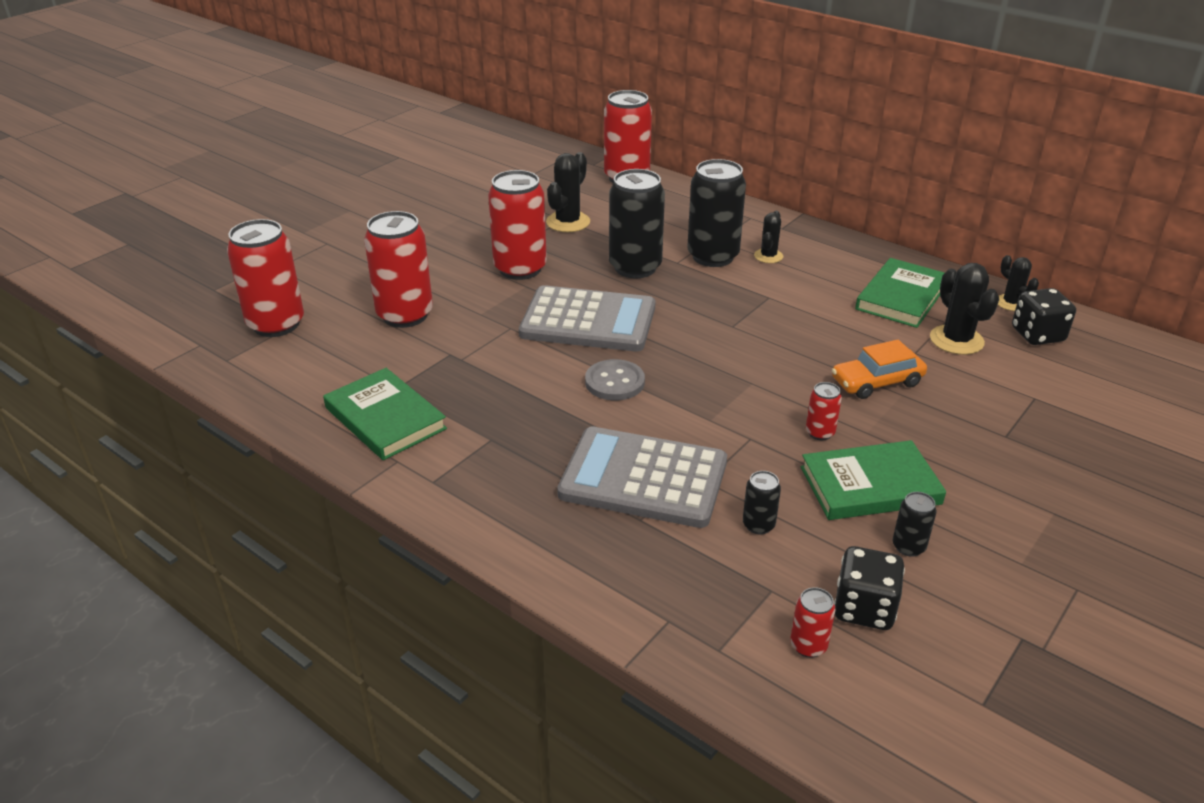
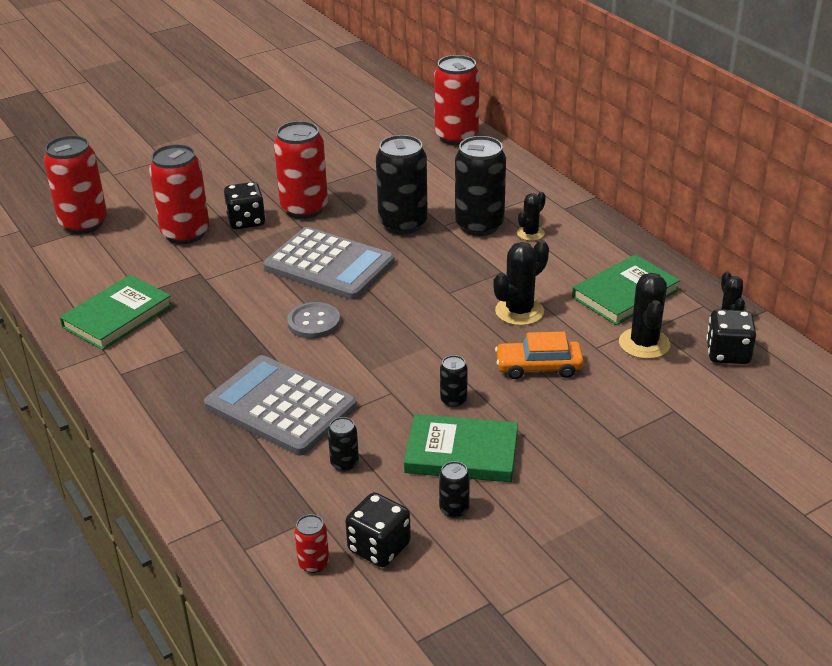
camera: 20 degrees right, 0 degrees up
green book [323,368,447,460] -> green book turned 60 degrees clockwise [60,275,172,350]
black cactus [546,152,590,232] -> black cactus moved to [493,240,549,326]
red can [806,382,842,440] -> black can [440,355,468,407]
none -> black dice [224,182,266,229]

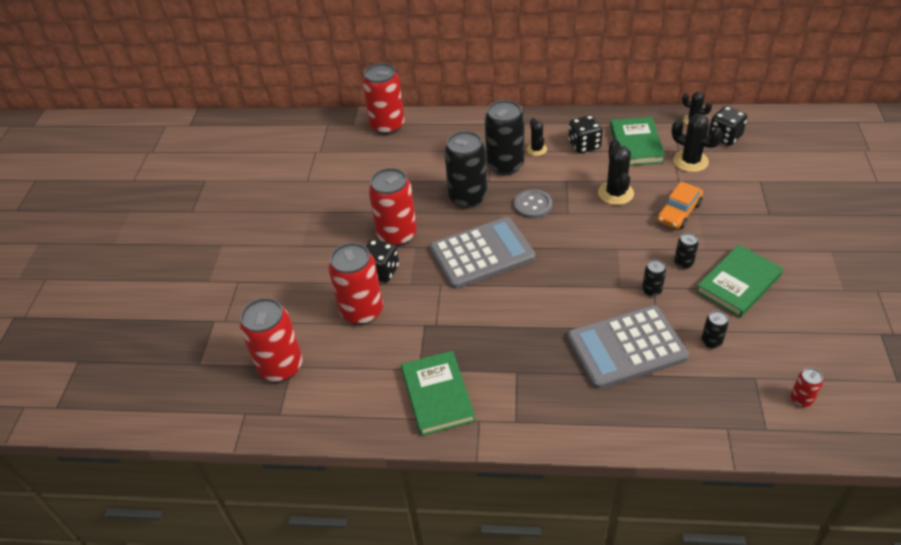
camera: 50 degrees left, 10 degrees up
grey button [287,302,340,339] -> grey button moved to [514,189,552,219]
black dice [345,492,411,567] -> black dice moved to [568,115,603,153]
black can [439,461,470,518] -> black can moved to [642,260,666,297]

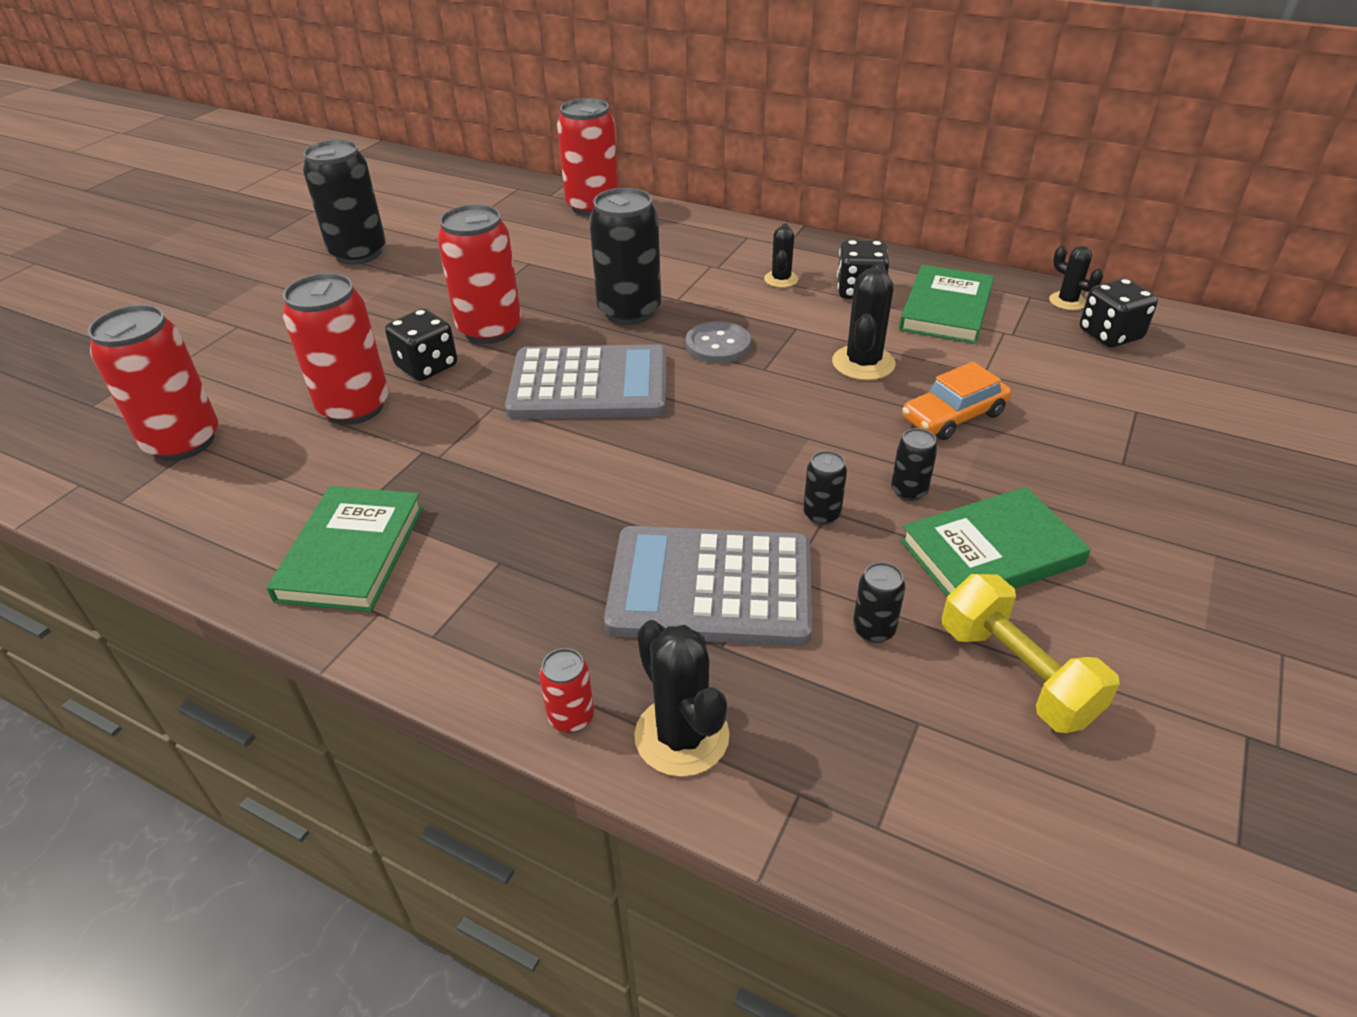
camera: 20 degrees right, 5 degrees down
black can [485,100,524,176] -> black can moved to [303,140,386,265]
black cactus [672,114,723,172] -> black cactus moved to [634,620,730,777]
red can [791,368,823,407] -> red can moved to [539,648,594,733]
none -> yellow dumbbell [942,574,1120,733]

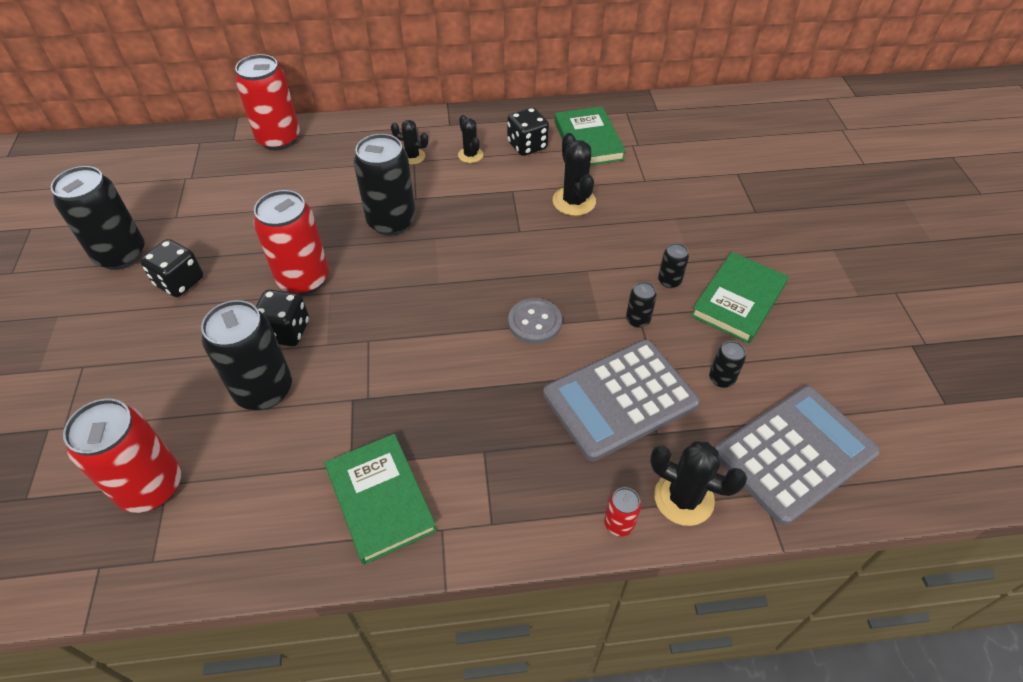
camera: 35 degrees left, 10 degrees up
red can [283,273,389,425] -> black can [201,300,292,410]
grey calculator [505,344,666,419] -> grey calculator moved to [715,386,880,526]
grey button [686,321,751,363] -> grey button moved to [508,298,562,344]
orange car [902,362,1011,440] -> none
yellow dumbbell [942,574,1120,733] -> none
black cactus [1049,246,1103,310] -> black cactus moved to [391,120,428,165]
black dice [1080,278,1158,347] -> black dice moved to [140,239,203,297]

